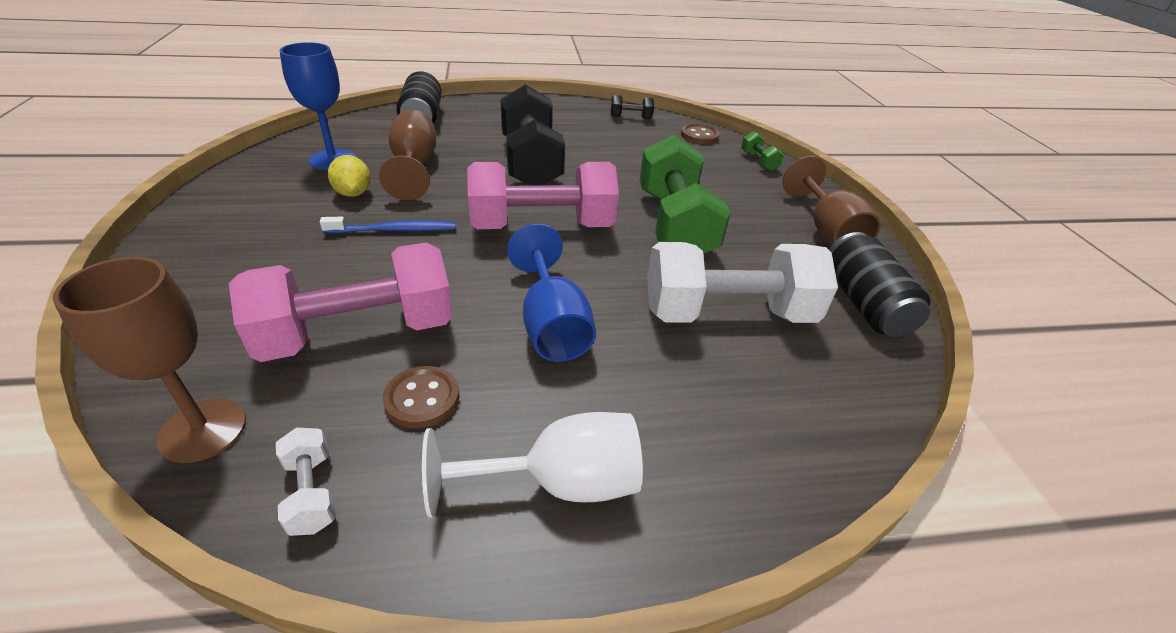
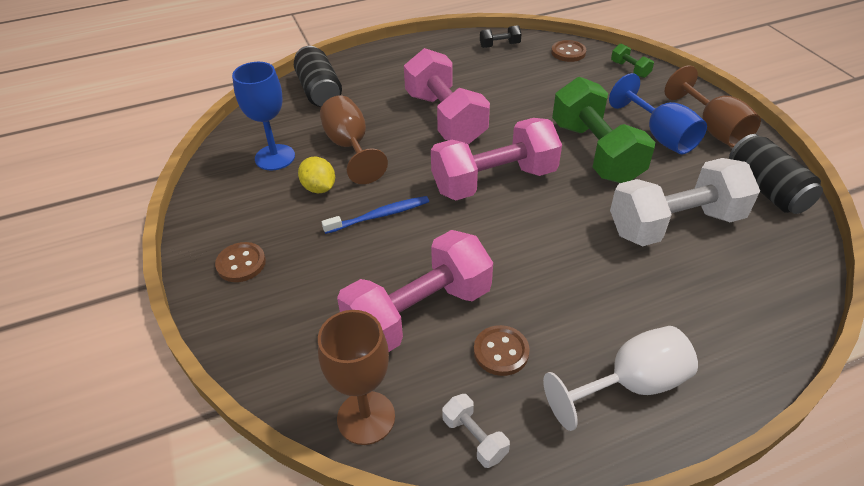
camera: 10 degrees left, 5 degrees up
black dumbbell [500,84,565,186] -> pink dumbbell [404,48,490,144]
blue goblet [507,224,596,362] -> blue goblet moved to [609,73,707,154]
none -> brown button [215,242,266,282]

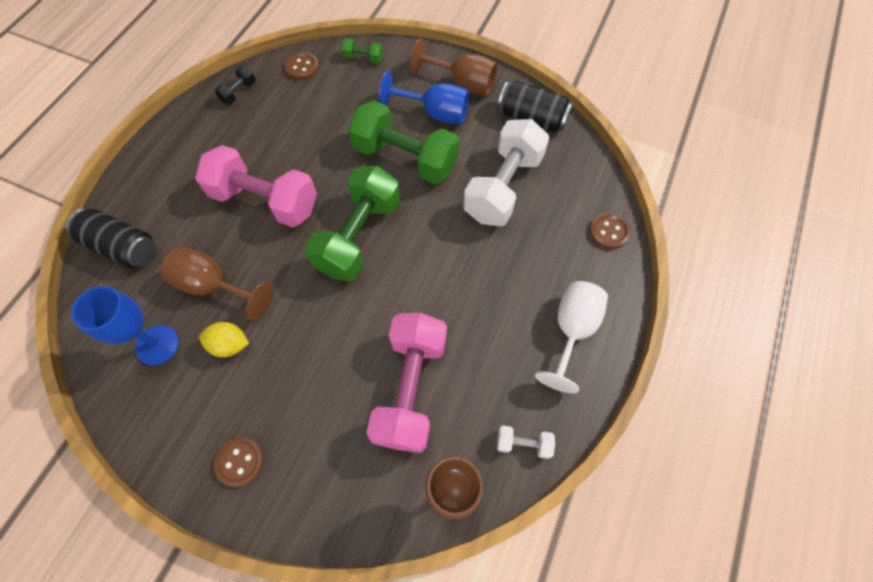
camera: 45 degrees left, 20 degrees up
blue toothbrush [322,196,429,234] -> none
pink dumbbell [431,118,562,200] -> green dumbbell [305,166,400,281]
brown button [474,325,530,376] -> brown button moved to [590,213,630,249]

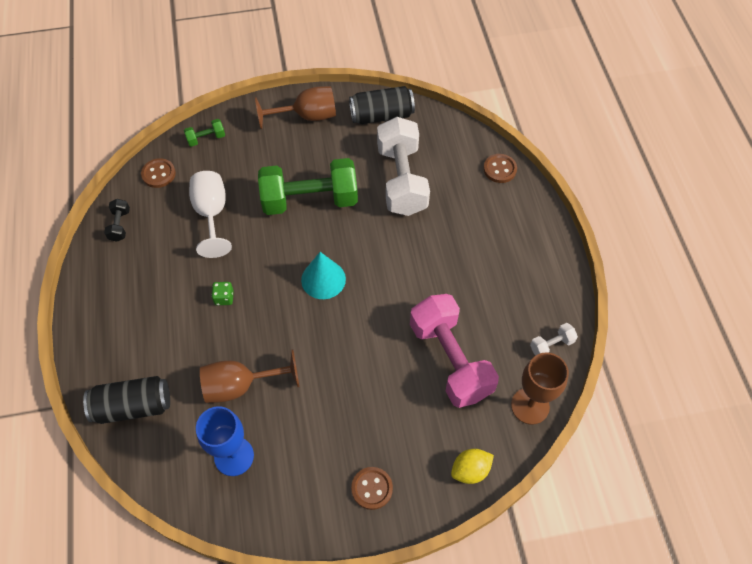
camera: 35 degrees left, 5 degrees down
pink dumbbell [195,145,317,228] -> green dice [211,282,234,305]
yellow lemon [199,322,249,357] -> yellow lemon moved to [451,449,494,484]
green dumbbell [305,166,400,281] -> turquoise cone [301,252,346,299]
blue goblet [379,71,470,124] -> none
white goblet [535,281,608,393] -> white goblet moved to [189,171,232,258]

